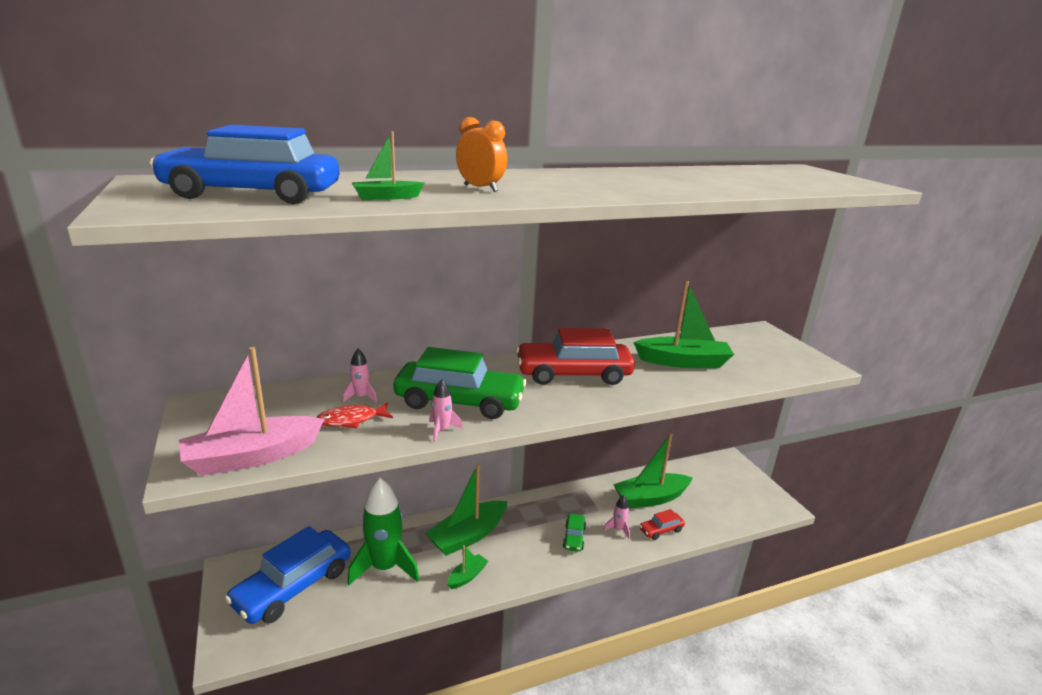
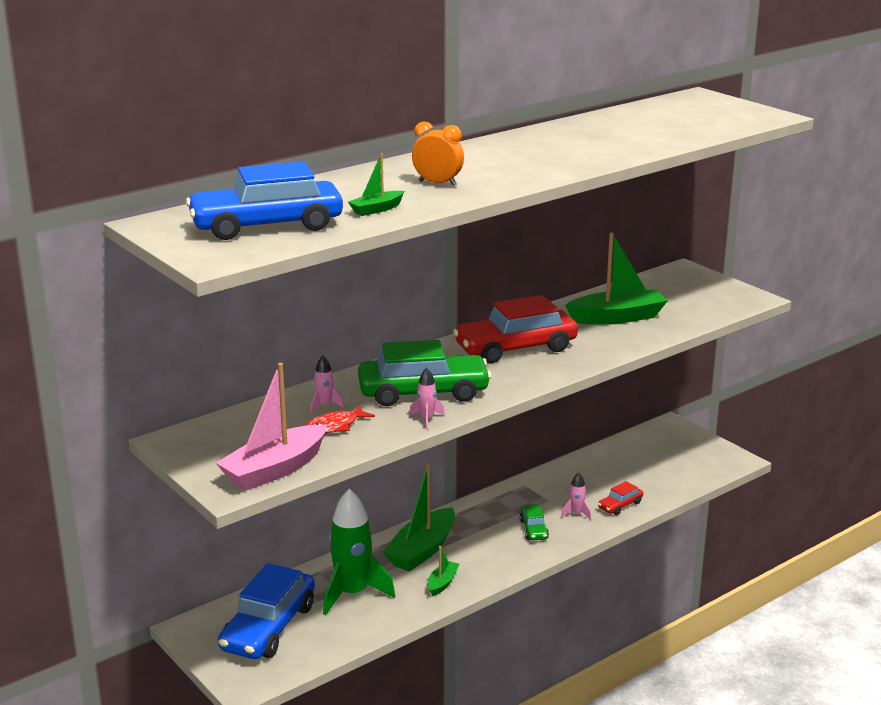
camera: 15 degrees left, 0 degrees up
green boat [613,434,693,508] -> none

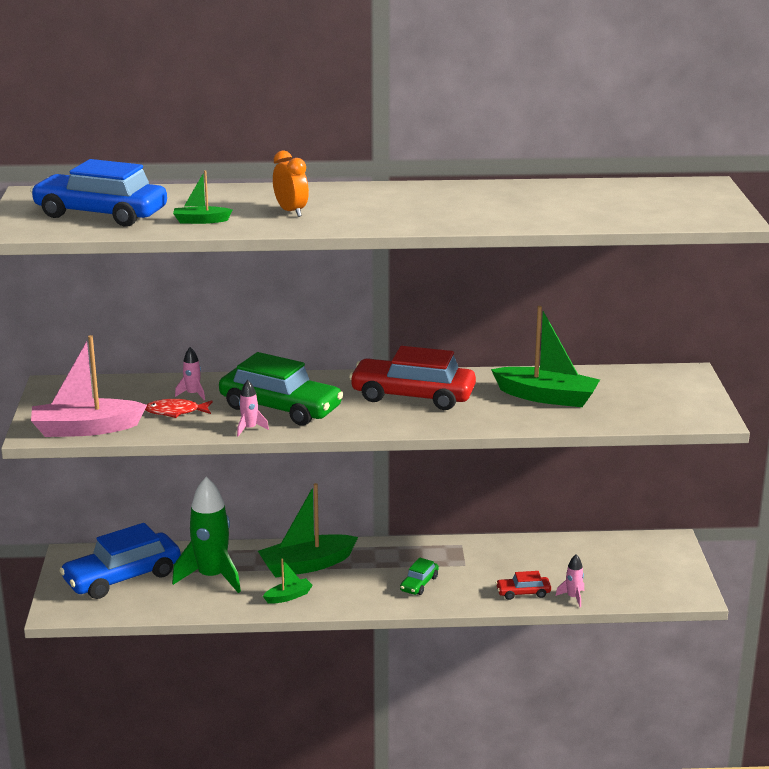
camera: 35 degrees right, 0 degrees up
pink rocket [561,472,591,520] -> pink rocket moved to [556,554,584,607]

